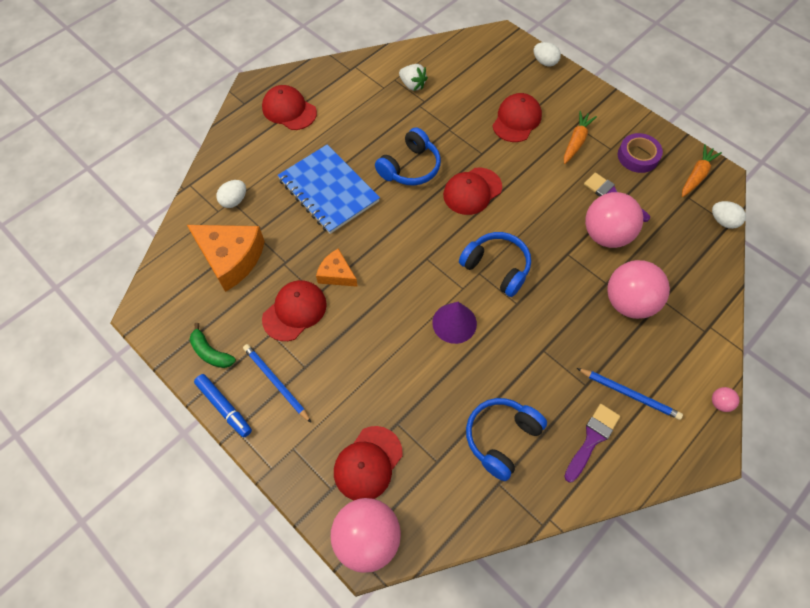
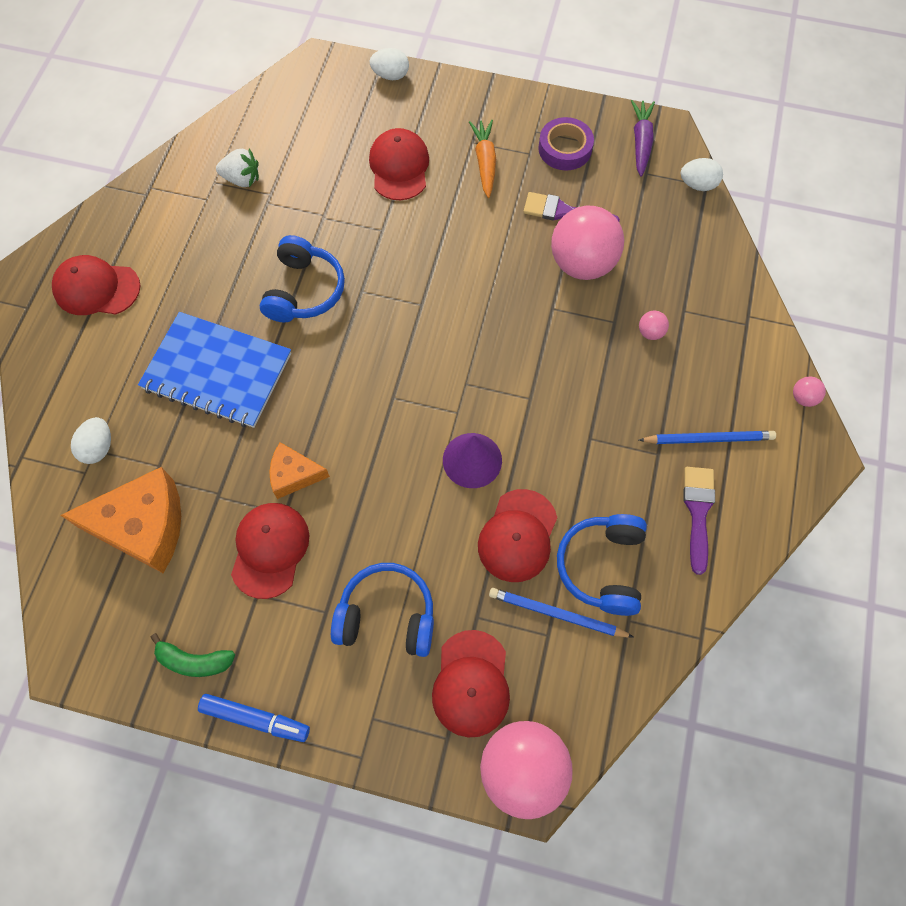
camera: 30 degrees left, 5 degrees up
blue pencil [243,344,312,423] -> blue pencil moved to [489,588,634,638]
red cap [443,168,502,215] -> red cap moved to [478,489,557,582]
blue headphones [459,232,531,297] -> blue headphones moved to [331,563,434,657]
pink ball [607,260,670,319] -> pink ball [639,311,669,340], size x0.40
orange carrot [682,144,722,197] -> purple carrot [631,100,655,177]

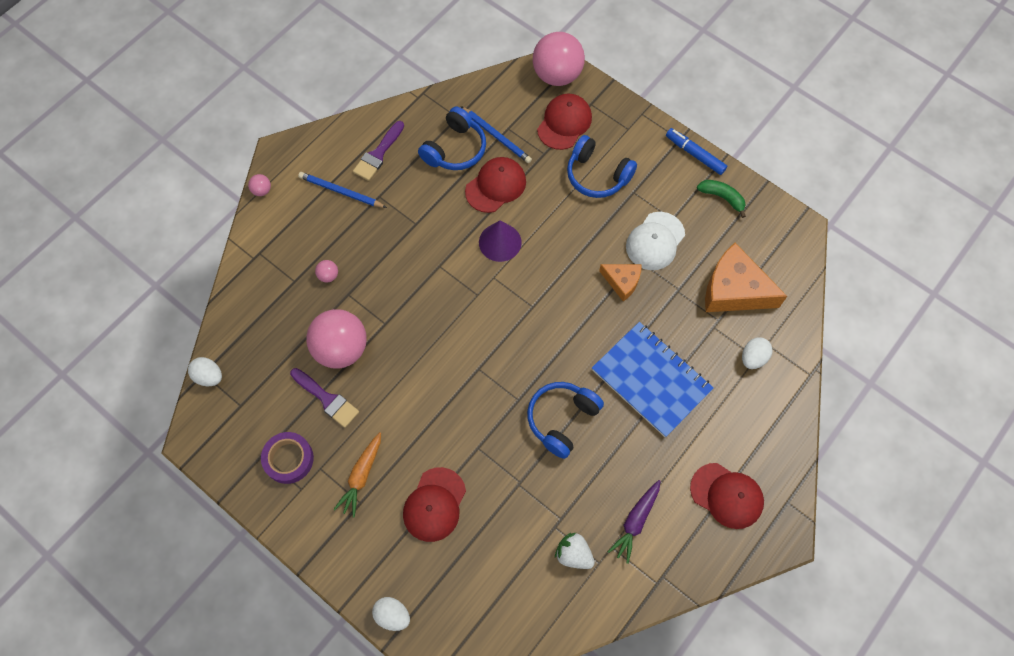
camera: 155 degrees left, 0 degrees up
red cap [231,503,309,599] -> white cap [626,212,685,270]
purple carrot [631,100,655,177] -> purple carrot moved to [608,480,660,564]

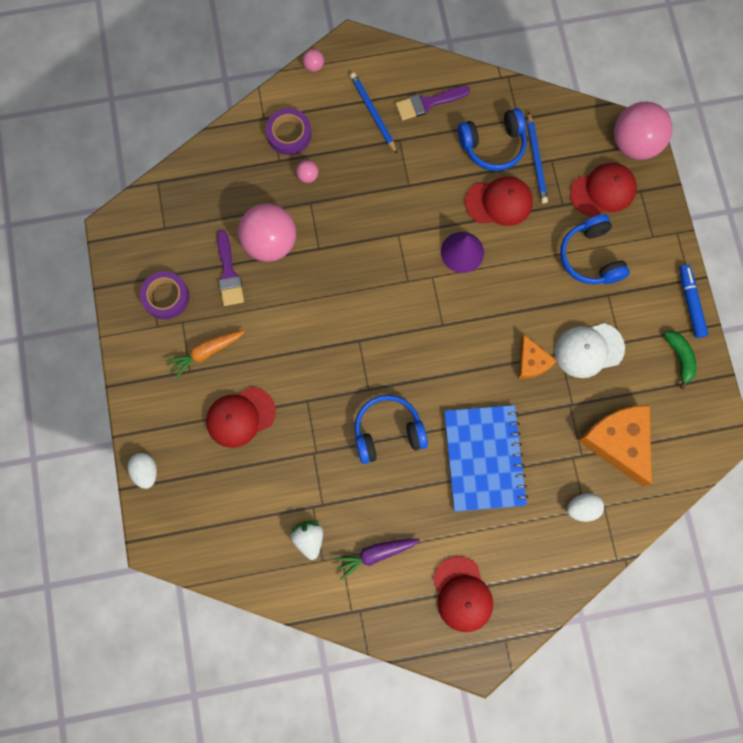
camera: 40 degrees right, 10 degrees up
white egg [188,357,222,386] -> none
none -> purple tape [266,108,311,155]

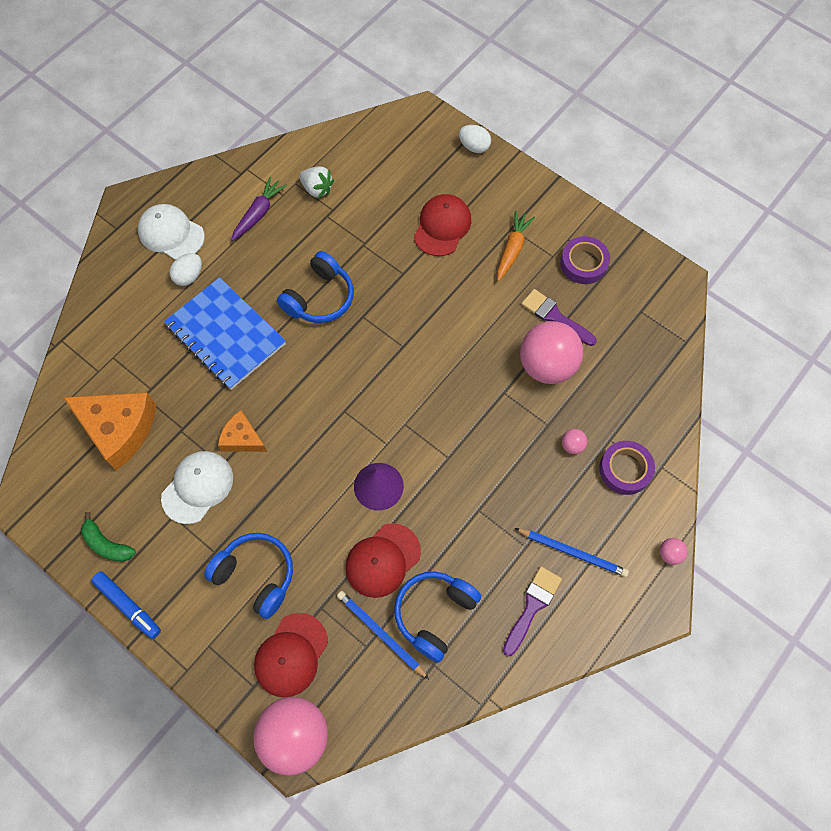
camera: 140 degrees right, 10 degrees down
red cap [433,556,493,632] -> white cap [138,204,205,260]
white egg [567,493,604,522] -> white egg moved to [169,253,202,286]

